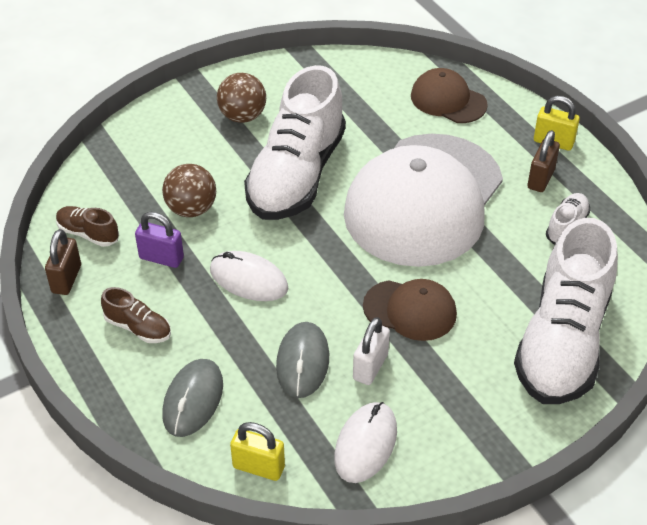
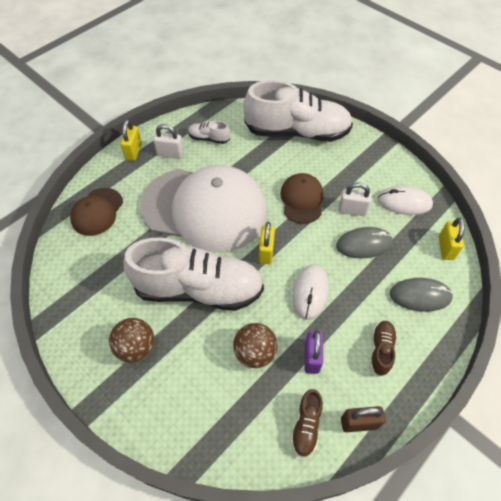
camera: 105 degrees left, 10 degrees up
brown padlock [527,130,560,192] -> white padlock [153,124,184,159]
none -> yellow padlock [259,222,275,264]

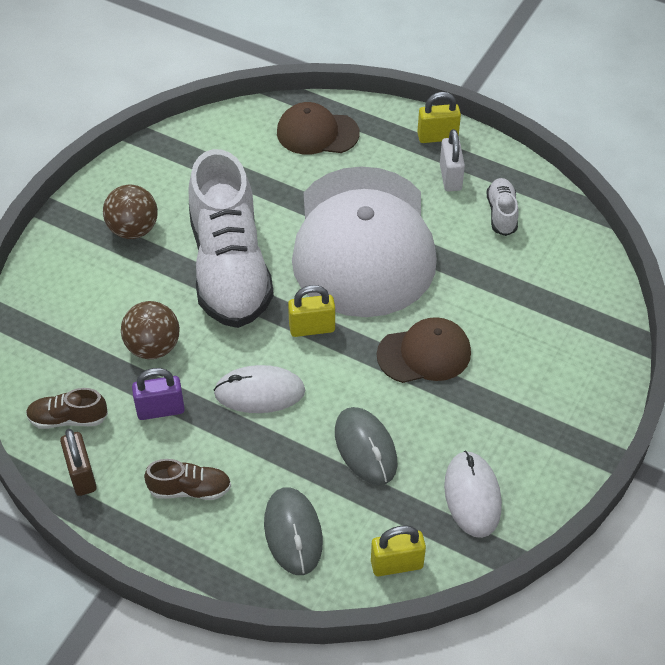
camera: 75 degrees right, 5 degrees down
white shoe [243,80,353,142] -> none
white padlock [338,183,372,216] -> none

